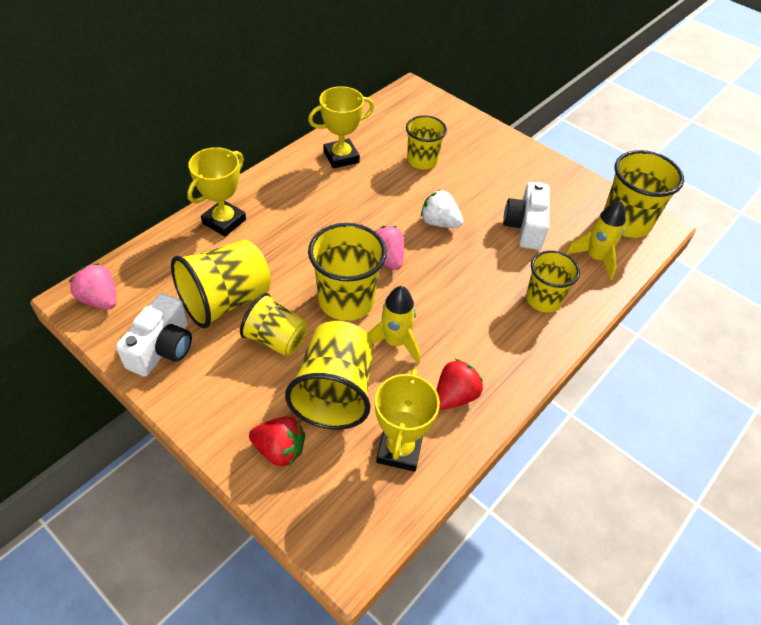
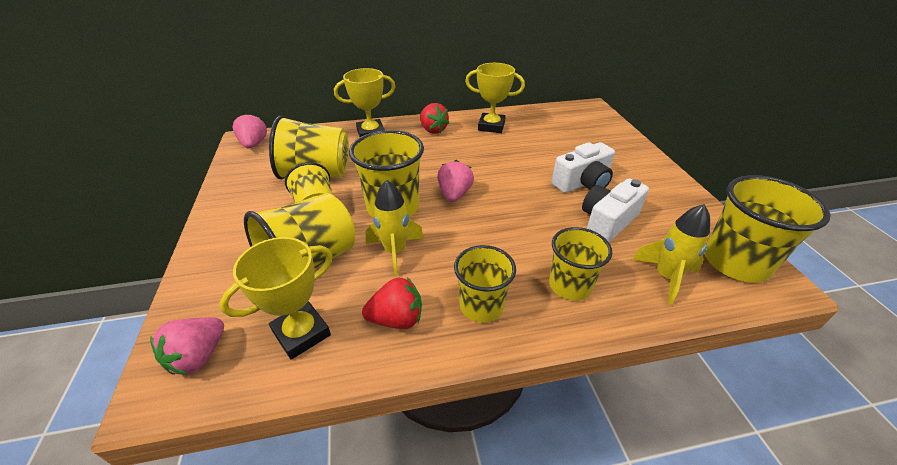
camera: 40 degrees right, 10 degrees down
white camera [116,293,192,377] -> white camera moved to [551,142,615,193]
red strawberry [249,416,305,466] -> red strawberry moved to [420,103,449,134]
yellow cup [406,115,447,169] -> yellow cup moved to [454,245,516,323]
white strawberry [421,189,463,228] -> none
none -> pink strawberry [150,317,224,375]

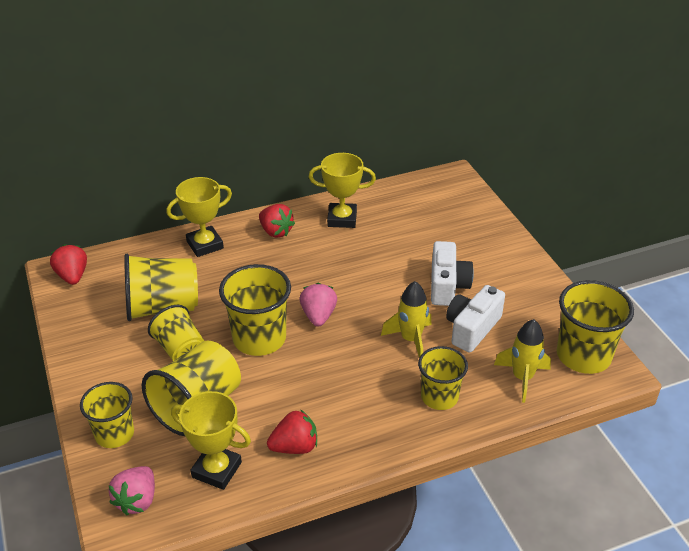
camera: 10 degrees left, 0 degrees up
yellow trophy [219,237,333,360] -> yellow trophy turned 75 degrees clockwise [171,391,251,490]
pink strawberry [233,113,267,149] -> red strawberry [50,244,87,285]
yellow rocket [365,180,424,277] -> yellow rocket moved to [381,281,431,358]
yellow cup [454,245,516,323] -> yellow cup moved to [80,382,134,448]
white camera [551,142,615,193] -> white camera turned 45 degrees counterclockwise [431,241,474,306]

